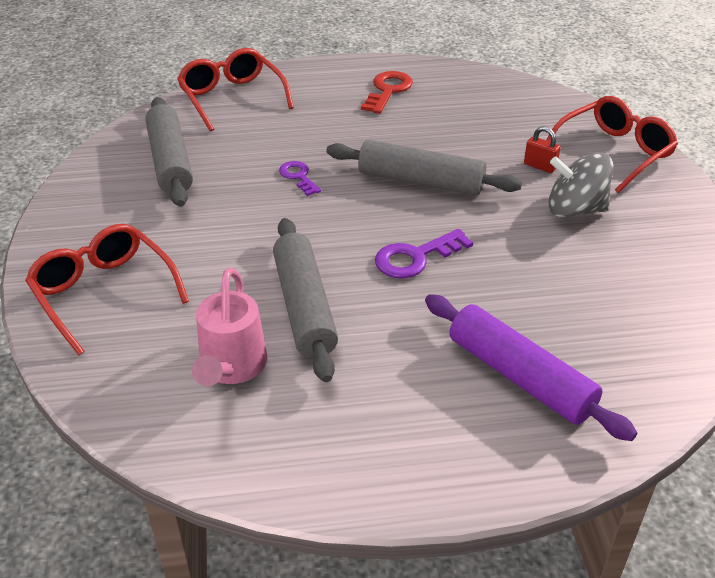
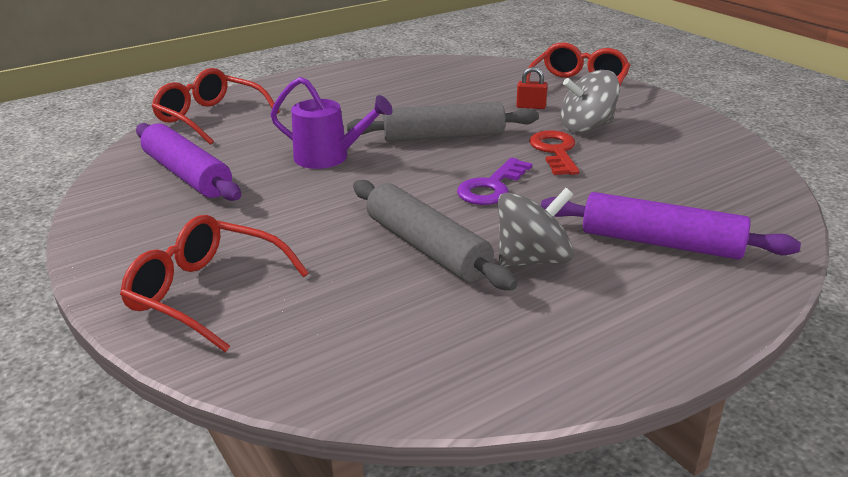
camera: 25 degrees left, 10 degrees down
grey rolling pin [145,97,193,207] -> purple rolling pin [136,123,241,201]
pink watering can [192,268,267,386] -> none
purple key [279,161,321,196] -> purple watering can [270,77,393,169]
red key [361,71,413,114] -> red key moved to [529,130,579,175]
none -> grey spinning top [498,188,574,267]

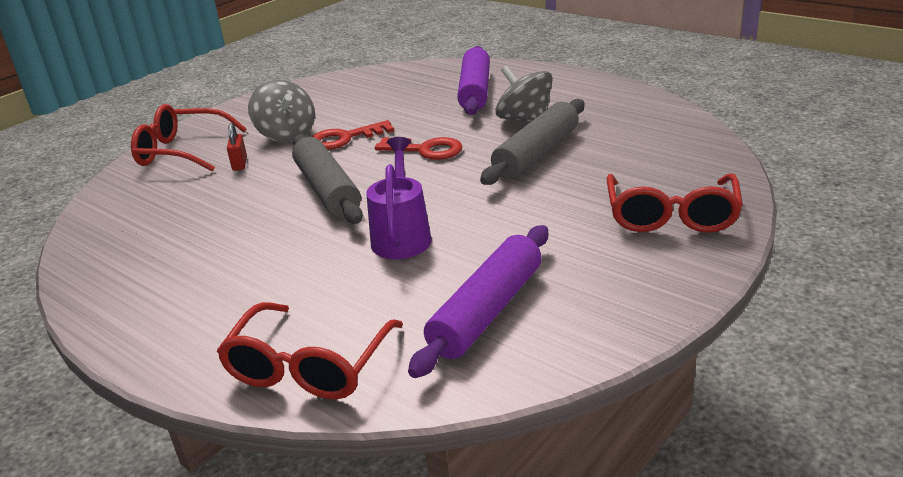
camera: 105 degrees left, 0 degrees up
purple key [457,158,532,205] -> red key [375,137,462,160]

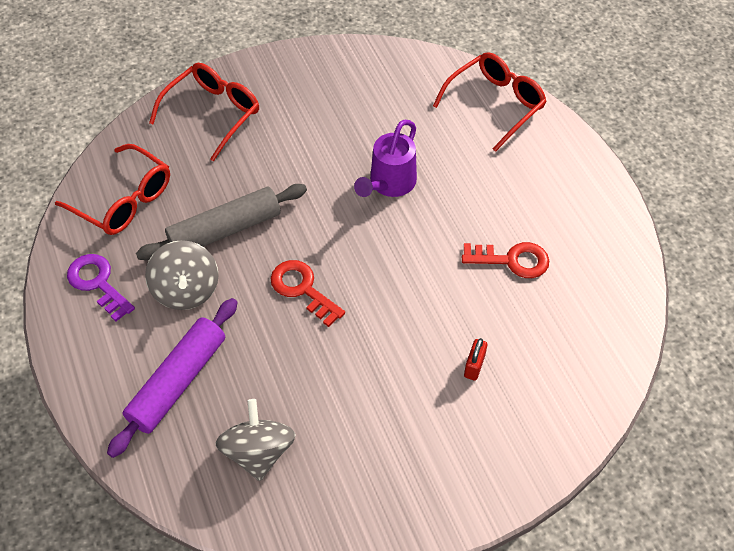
camera: 155 degrees left, 25 degrees up
red glasses [131,104,247,172] -> red glasses moved to [55,144,170,235]
grey spinning top [248,80,315,142] -> grey spinning top moved to [216,399,296,481]
grey rolling pin [292,134,363,224] -> none
red key [312,120,394,150] -> red key moved to [462,242,549,278]
purple rolling pin [408,225,548,378] -> none
none -> purple key [67,254,135,322]

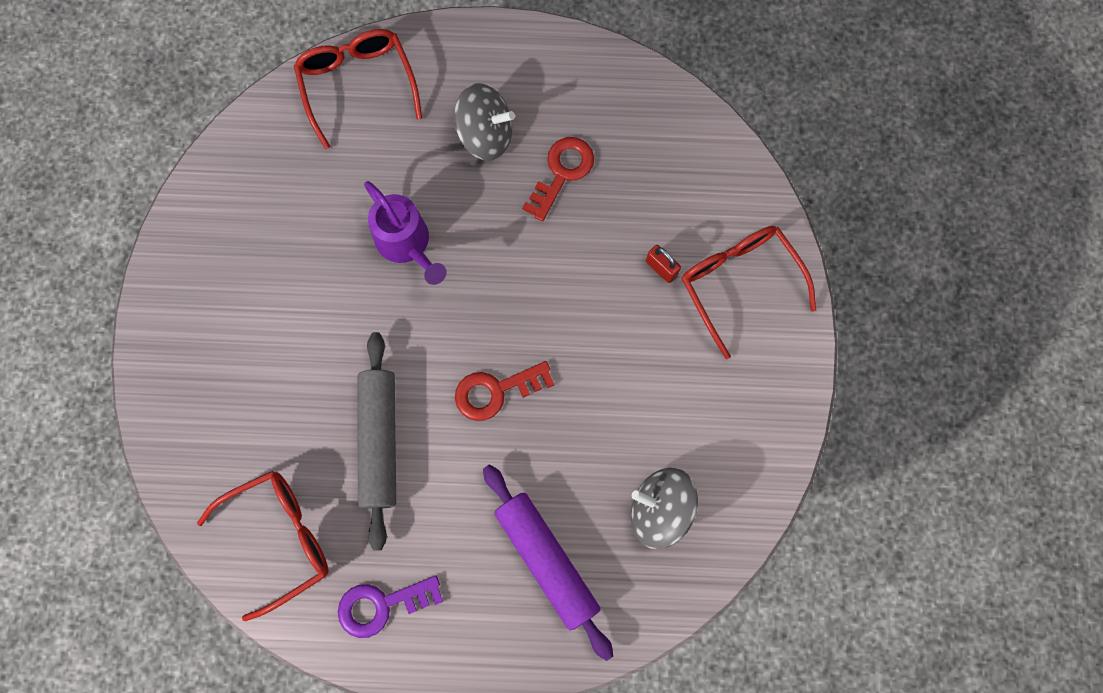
camera: 65 degrees left, 20 degrees up
grey spinning top [145,240,219,310] -> grey spinning top moved to [454,83,515,161]
red glasses [149,63,259,162] -> red glasses moved to [682,226,816,359]

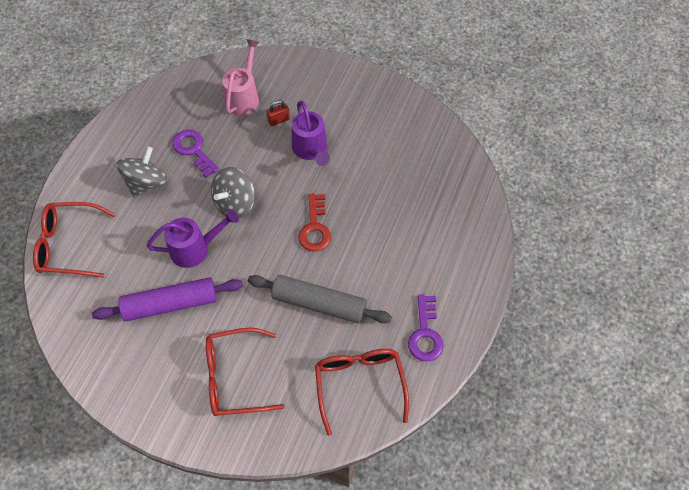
camera: 70 degrees left, 15 degrees down
purple rolling pin [483,464,613,661] -> purple rolling pin moved to [92,277,243,321]
red key [522,137,594,221] -> purple key [172,129,220,178]
grey spinning top [631,468,698,549] -> grey spinning top moved to [211,167,255,219]
red glasses [682,226,816,359] -> red glasses moved to [206,328,285,416]
none -> pink watering can [222,39,260,116]
none -> purple watering can [292,101,330,166]

